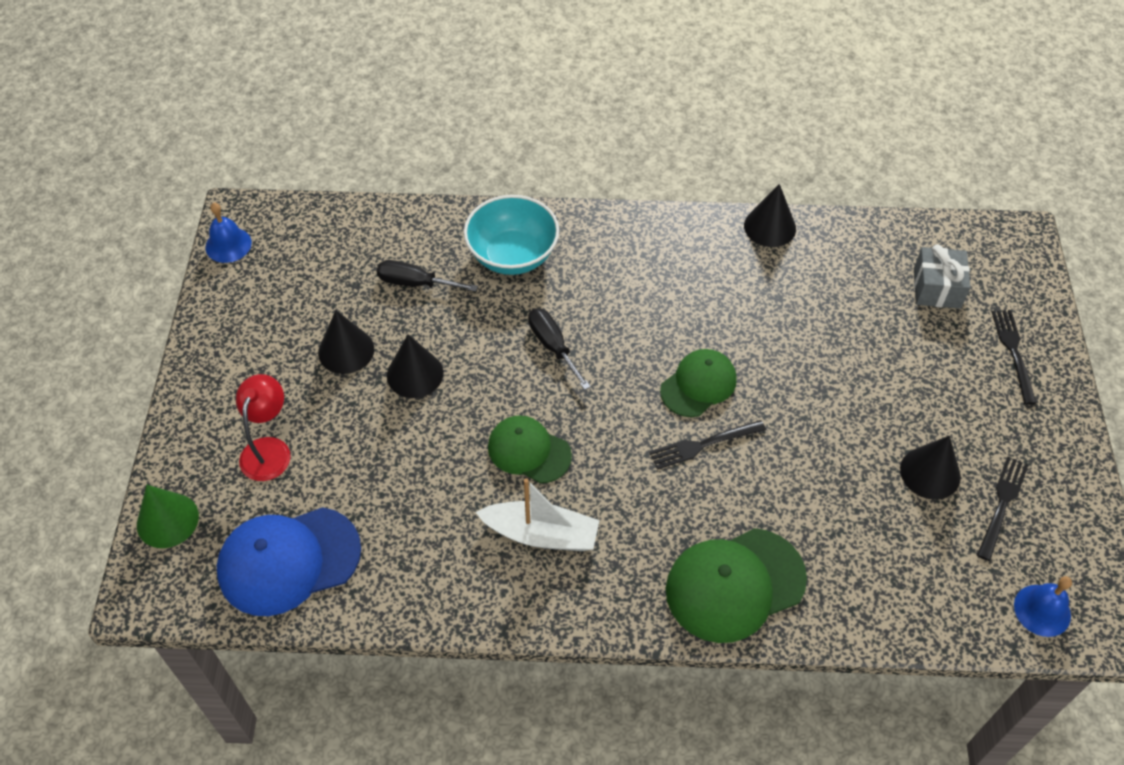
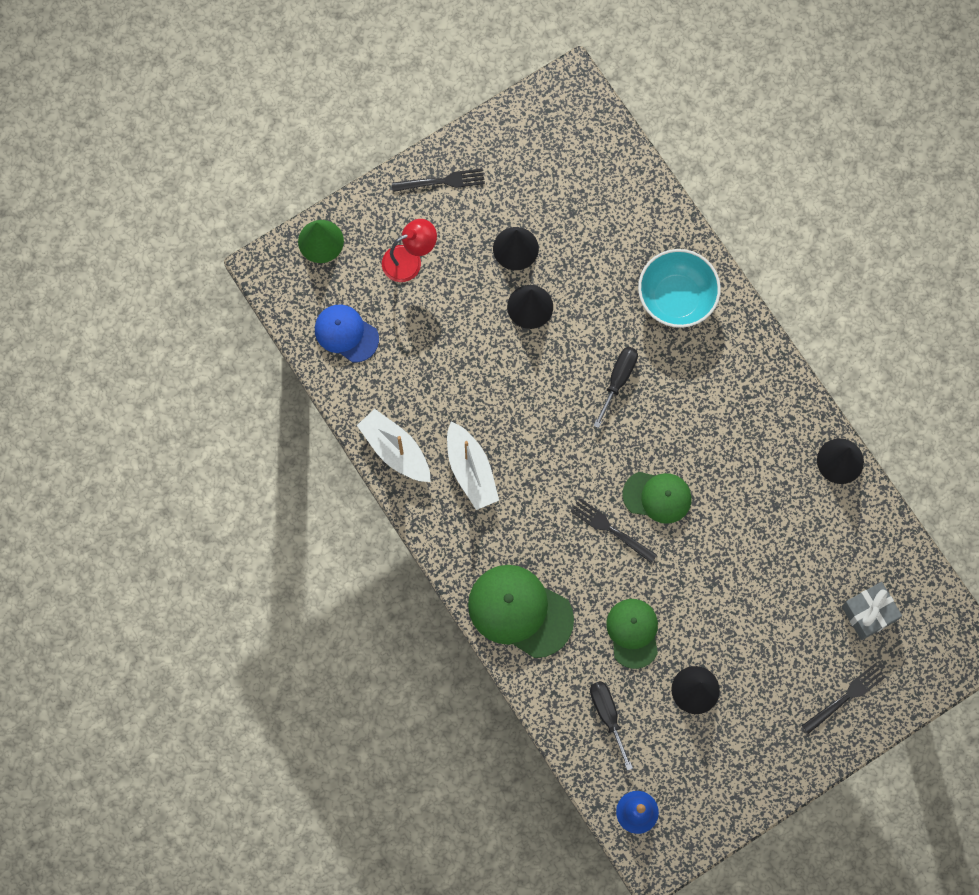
camera: 55 degrees right, 20 degrees up
blue bell [205,202,252,263] -> none
blue cap [217,507,361,616] -> blue cap [315,304,379,363], size x0.64
black screwdriver [377,260,478,291] -> black screwdriver moved to [590,681,633,771]
green cap [488,415,572,484] -> green cap moved to [606,599,658,669]
black fork [977,457,1028,561] -> black fork moved to [392,168,485,192]
none -> white boat [357,409,430,482]

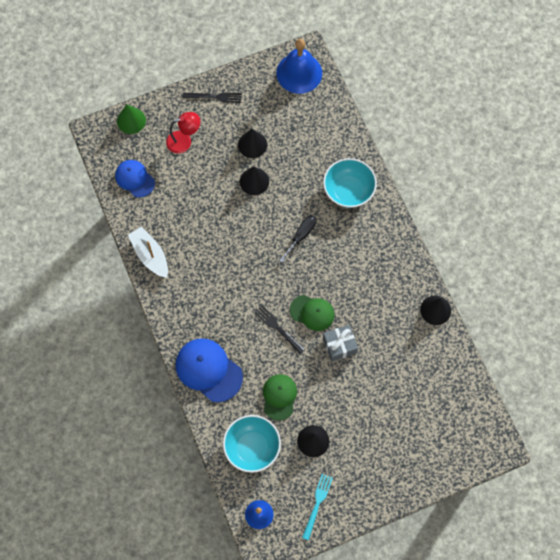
camera: 10 degrees right, 5 degrees down
white boat [447,422,499,510] -> none
green cap [468,565,574,658] -> blue cap [176,339,243,402]
black screwdriver [590,681,633,771] -> turquoise bowl [223,415,281,473]
black fork [802,664,886,734] -> none
grey gift [841,582,902,640] -> grey gift moved to [323,325,358,362]
none -> blue bell [276,39,322,94]
none -> turquoise fork [302,474,333,540]

